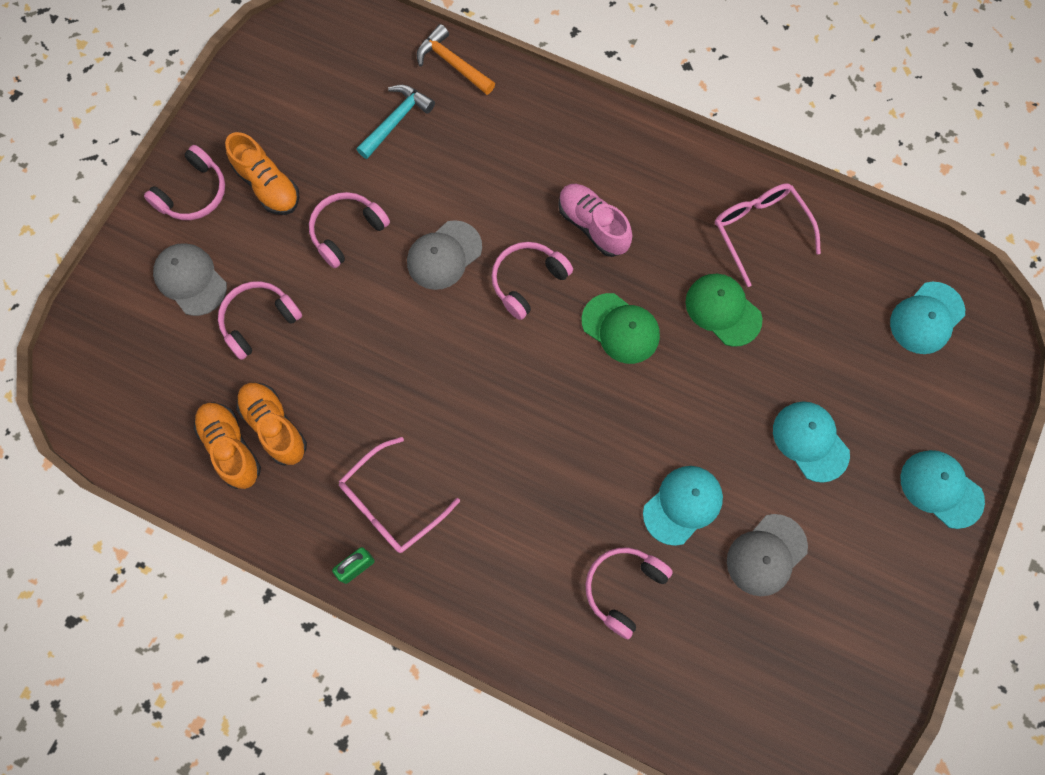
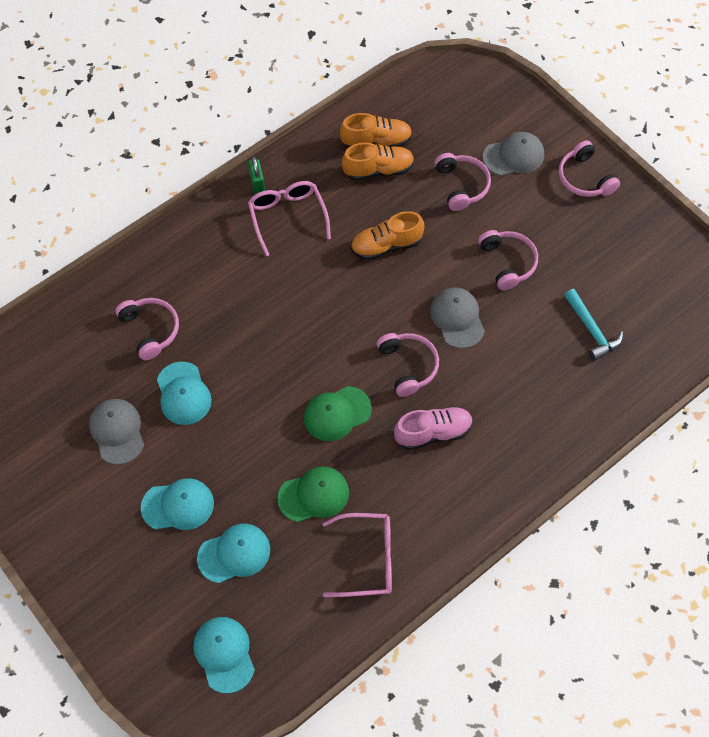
camera: 115 degrees right, 10 degrees down
orange shoe [225,132,300,215] -> orange shoe moved to [351,211,424,260]
orange hammer [417,24,495,95] -> none
turquoise cap [901,450,985,529] -> turquoise cap moved to [197,524,270,583]

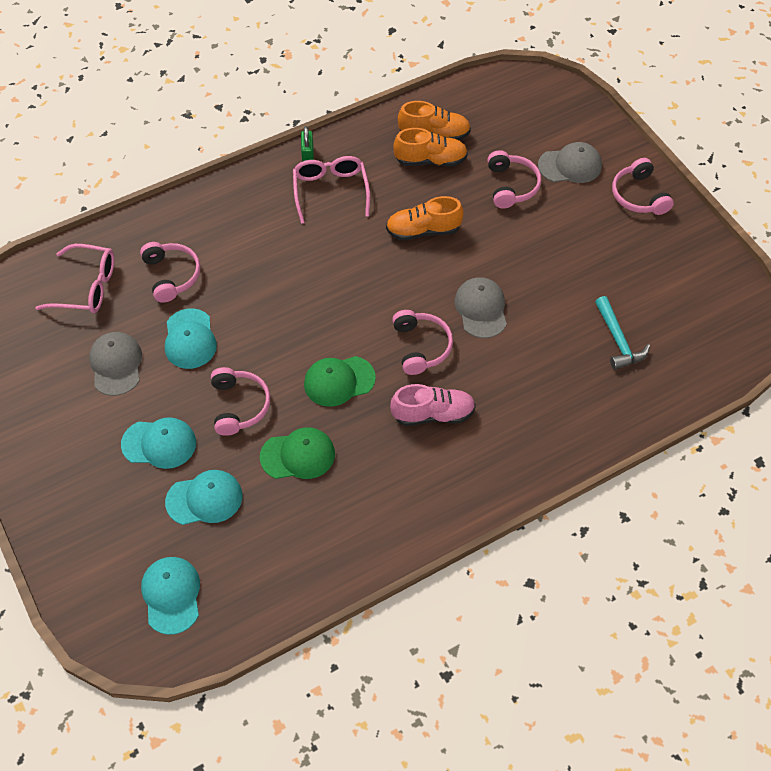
camera: 10 degrees right, 5 degrees down
pink glasses [323,513,392,597] -> pink glasses moved to [35,244,114,313]
pink headphones [478,230,538,290] -> pink headphones moved to [211,367,270,436]

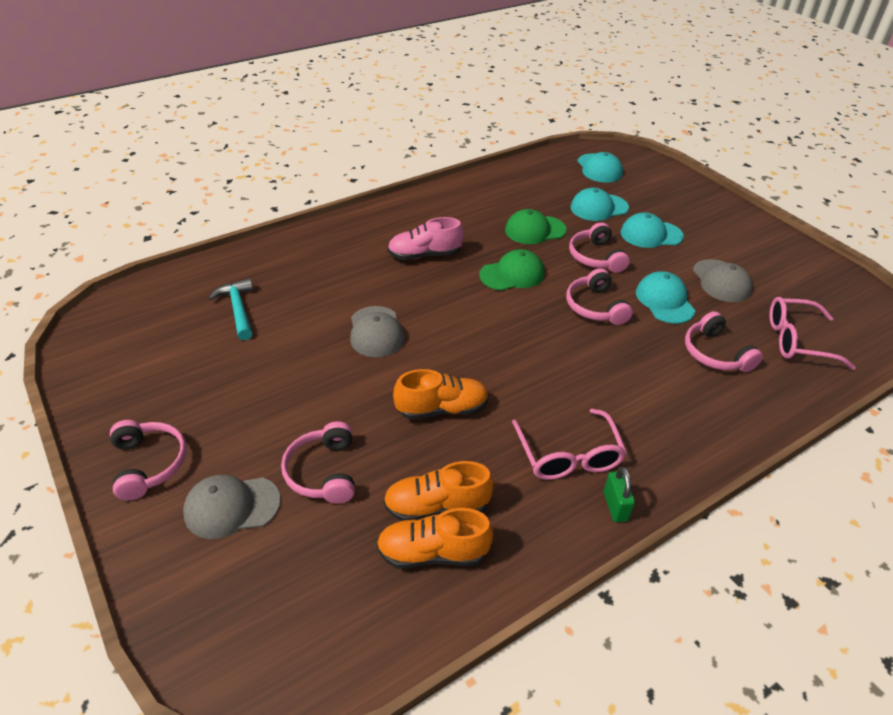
camera: 175 degrees right, 15 degrees down
pink headphones [392,310,453,375] -> pink headphones moved to [566,268,633,325]

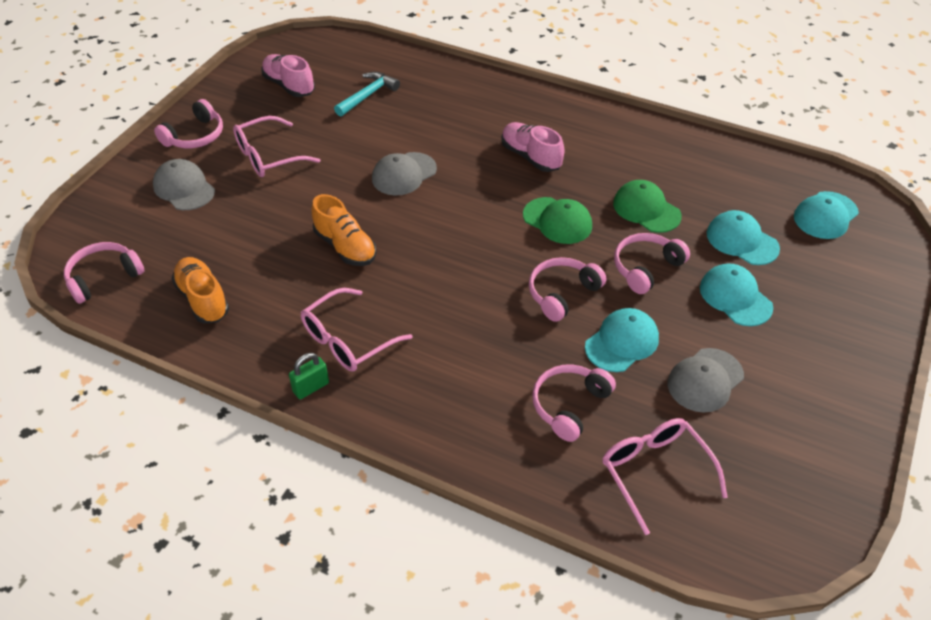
camera: 60 degrees right, 5 degrees up
pink headphones [281,421,355,504] -> pink headphones moved to [64,242,144,304]
orange shoe [383,461,494,521] -> none
none -> pink glasses [233,116,320,177]
none -> pink shoe [261,54,315,97]

